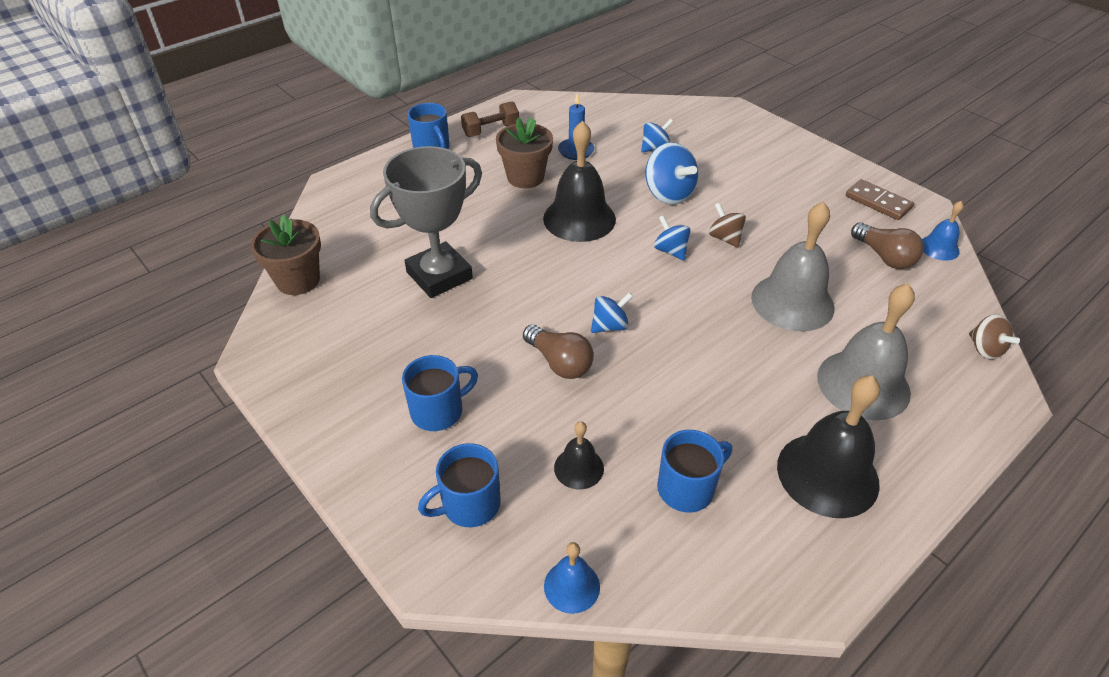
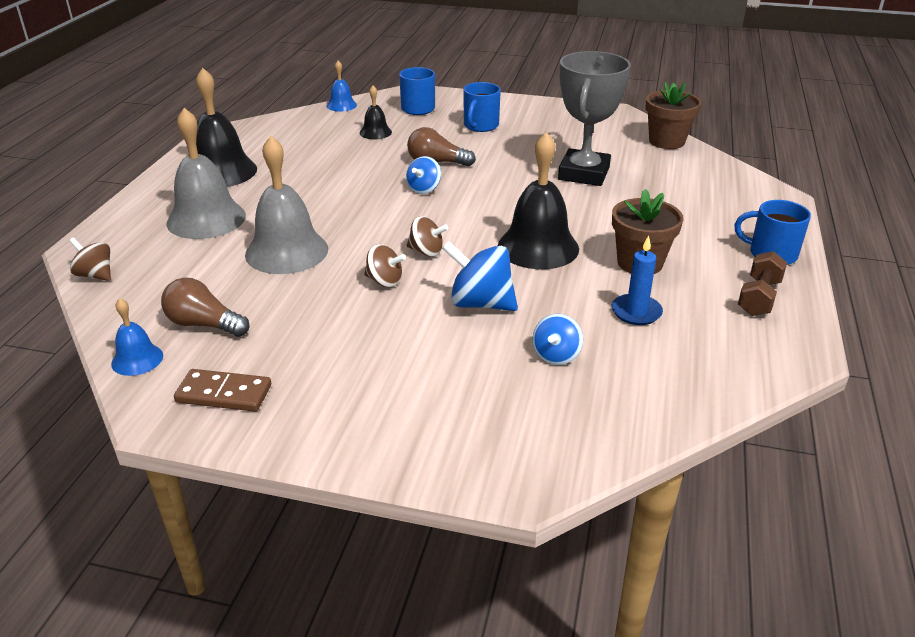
camera: 145 degrees right, 10 degrees down
blue spinning top [654,215,691,261] -> brown spinning top [406,216,448,257]
blue mug [657,430,732,512] -> none

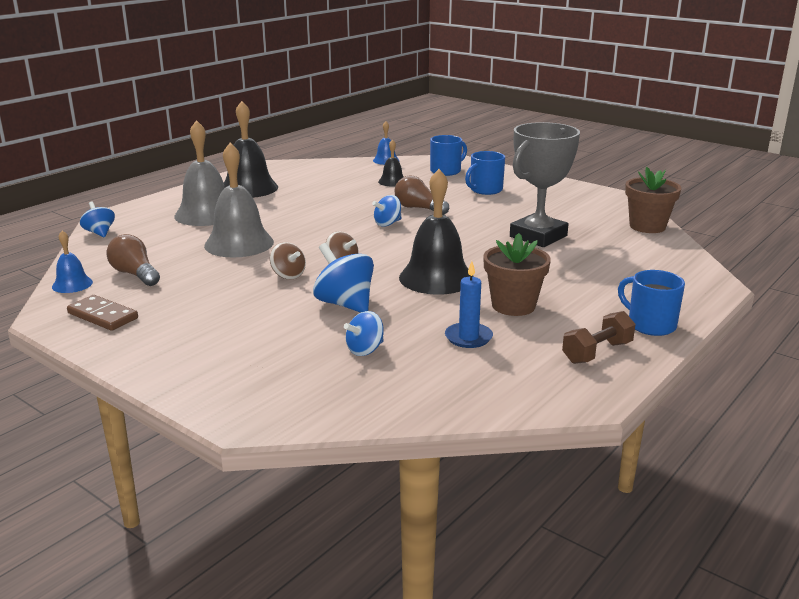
camera: 25 degrees right, 10 degrees down
brown spinning top [69,237,111,281] -> blue spinning top [80,201,115,237]

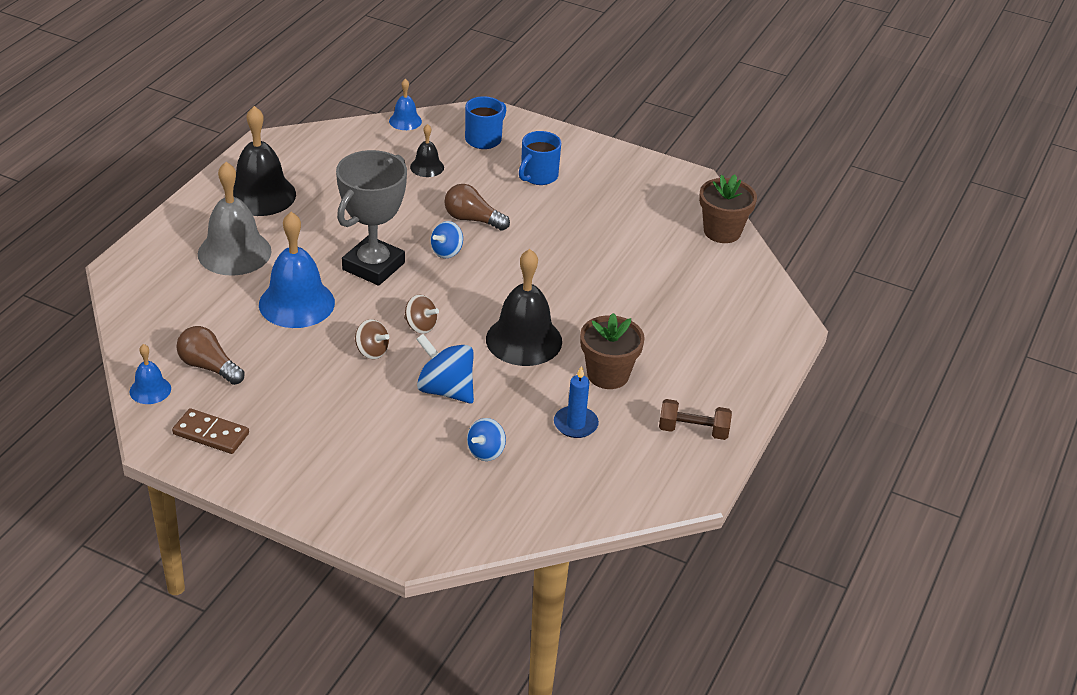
camera: 15 degrees left, 15 degrees up
blue spinning top [80,201,115,237] -> none
grey bell [204,143,274,258] -> blue bell [259,212,335,328]
grey trophy [510,122,580,247] -> grey trophy moved to [336,150,407,286]
brown dumbbell [562,311,636,364] -> brown dumbbell turned 60 degrees clockwise [659,399,732,440]
blue mug [618,270,685,336] -> none

